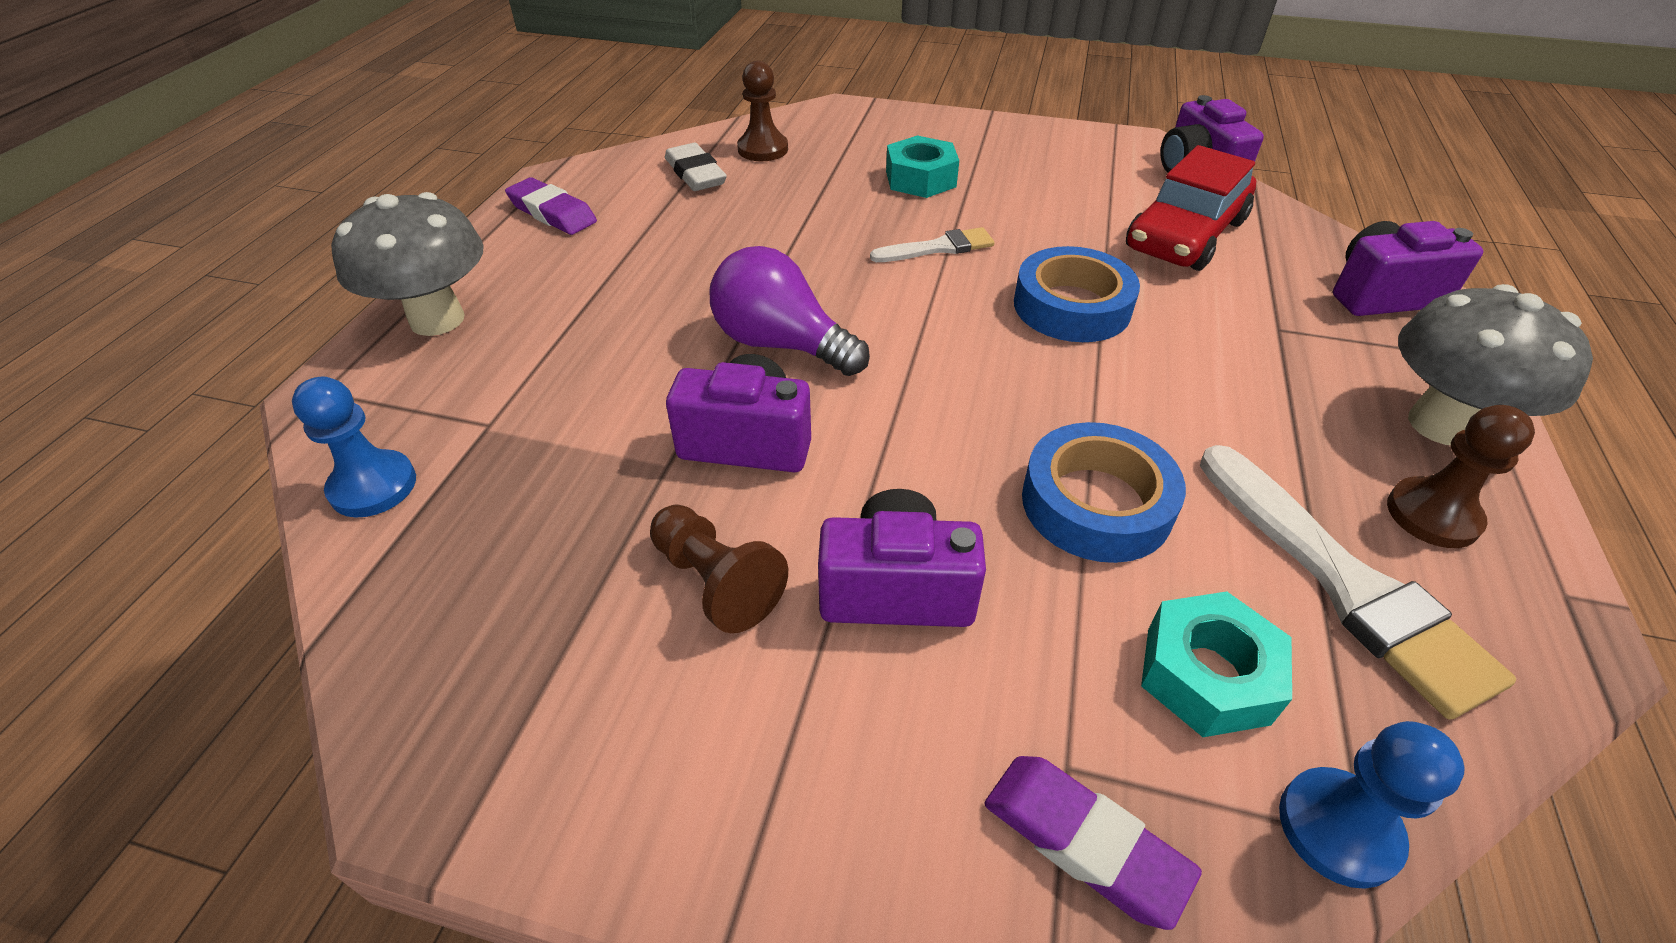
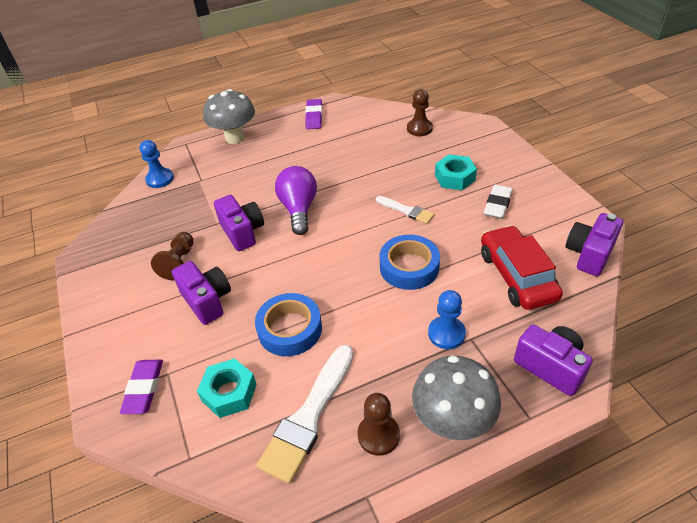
camera: 55 degrees right, 0 degrees up
white eraser [665,143,727,191] -> white eraser moved to [484,185,513,219]
red car [1126,145,1256,271] -> red car turned 75 degrees clockwise [481,225,563,310]
blue pawn [1279,721,1465,889] -> blue pawn moved to [428,290,466,349]

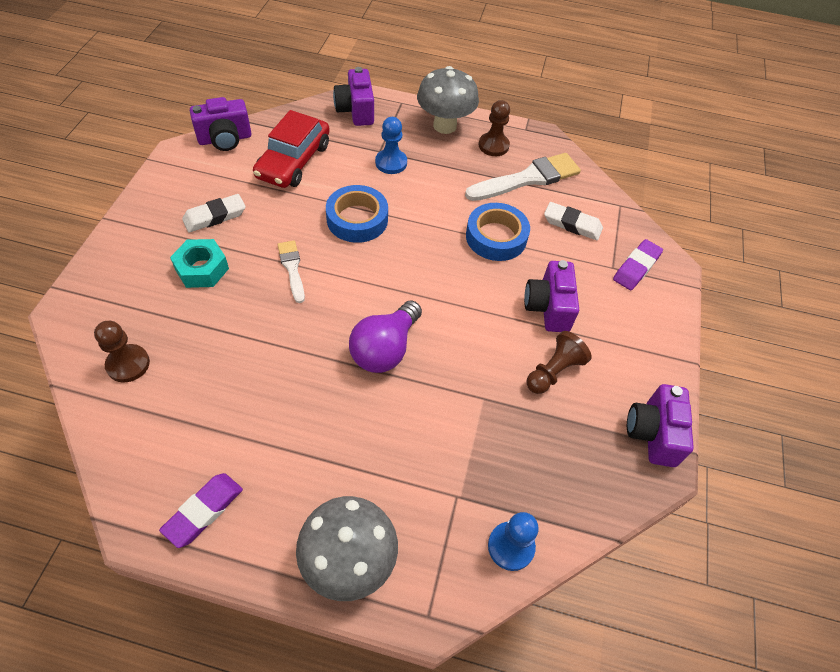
camera: 150 degrees left, 10 degrees up
turquoise nut [197,358,257,418] -> white eraser [544,202,603,240]
purple camera [214,195,264,251] -> purple camera moved to [627,384,694,467]

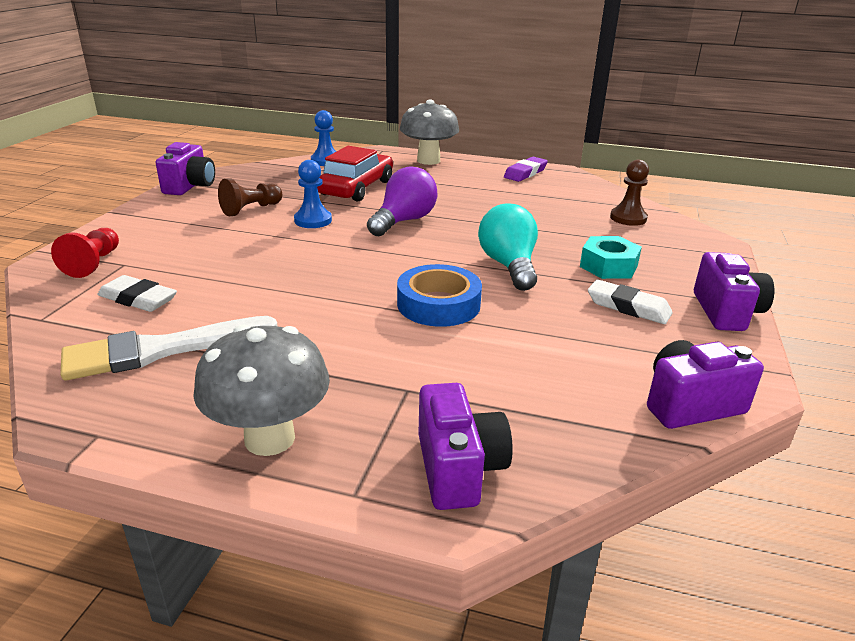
camera: 175 degrees left, 25 degrees down
white eraser [182,194,246,232] -> white eraser turned 60 degrees clockwise [588,280,673,324]
red car [253,110,330,188] -> red car moved to [317,146,393,202]
white brush [277,240,305,303] -> turquoise light bulb [478,203,538,291]
blue pawn [375,117,407,174] -> blue pawn moved to [294,160,332,228]
blue tape [466,203,530,261] -> none
brown pawn [479,100,510,156] -> none
purple camera [524,260,579,332] -> purple camera moved to [694,252,774,331]
purple eraser [613,239,663,290] -> red pawn [51,228,119,278]

